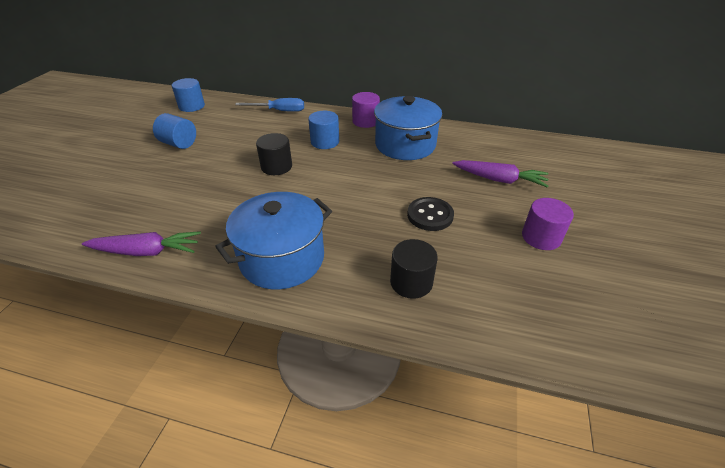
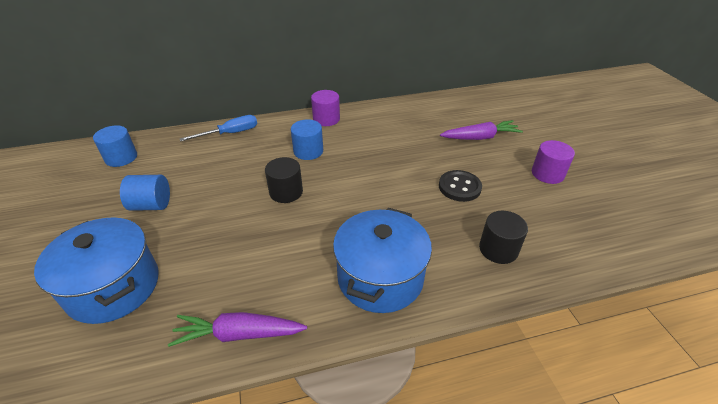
camera: 30 degrees left, 0 degrees up
purple carrot [82,231,201,256] -> purple carrot turned 150 degrees counterclockwise [168,312,307,347]
blue pot [374,96,442,160] -> blue pot moved to [34,217,159,324]

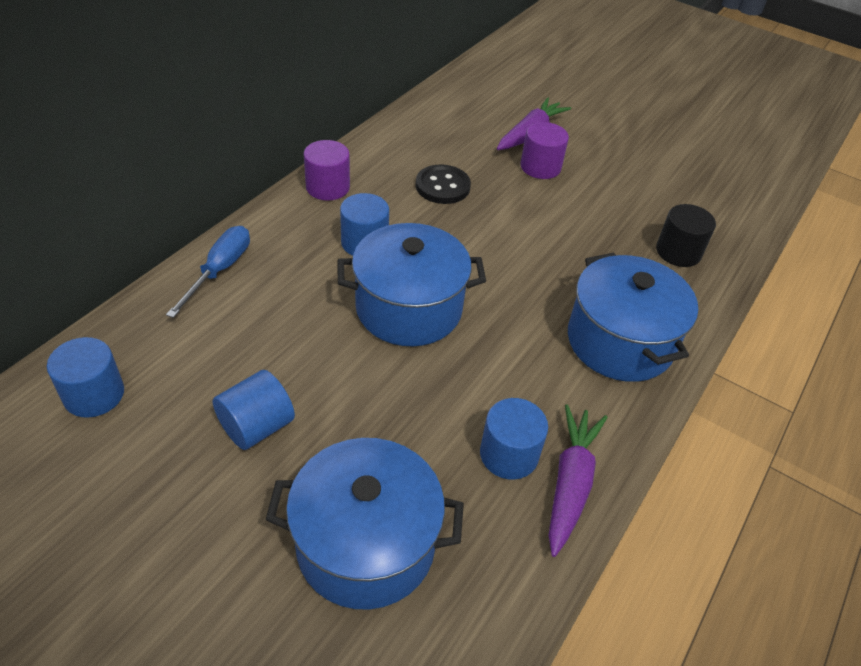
camera: 45 degrees left, 5 degrees up
purple carrot [168,312,307,347] -> purple carrot turned 150 degrees clockwise [549,404,608,557]
black cylinder [265,157,303,203] -> blue pot [337,223,486,346]
black button [439,170,482,202] -> black button moved to [416,164,471,204]
purple cylinder [532,140,575,184] -> purple cylinder moved to [520,122,569,179]
none -> blue cylinder [480,398,548,480]

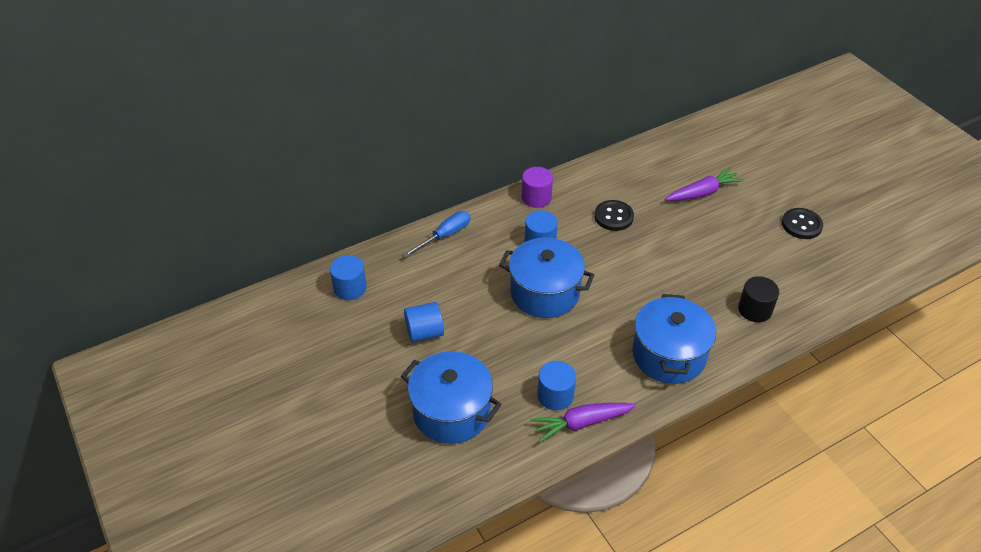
camera: 30 degrees right, 0 degrees up
purple cylinder [520,122,569,179] -> none
purple carrot [549,404,608,557] -> purple carrot turned 150 degrees counterclockwise [530,403,636,443]
none -> black button [782,208,823,239]

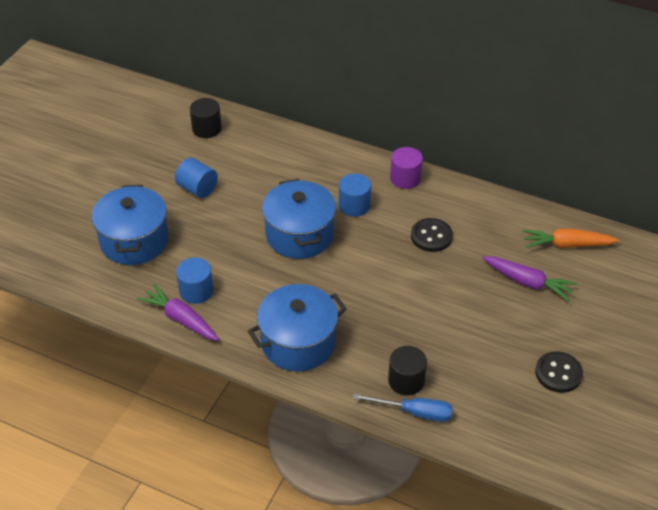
camera: 55 degrees right, 0 degrees up
blue cylinder [330,255,367,300] -> black cylinder [190,98,222,138]
blue screwdriver [403,211,470,258] -> blue screwdriver moved to [353,394,453,422]
none -> orange carrot [523,229,619,248]

